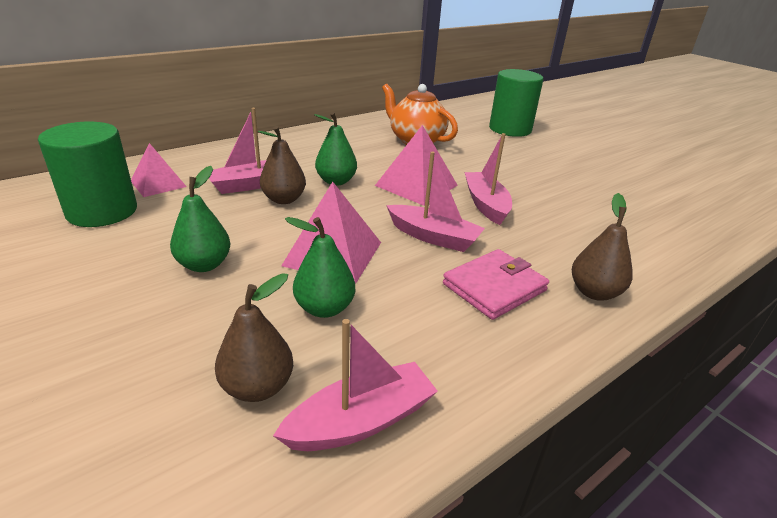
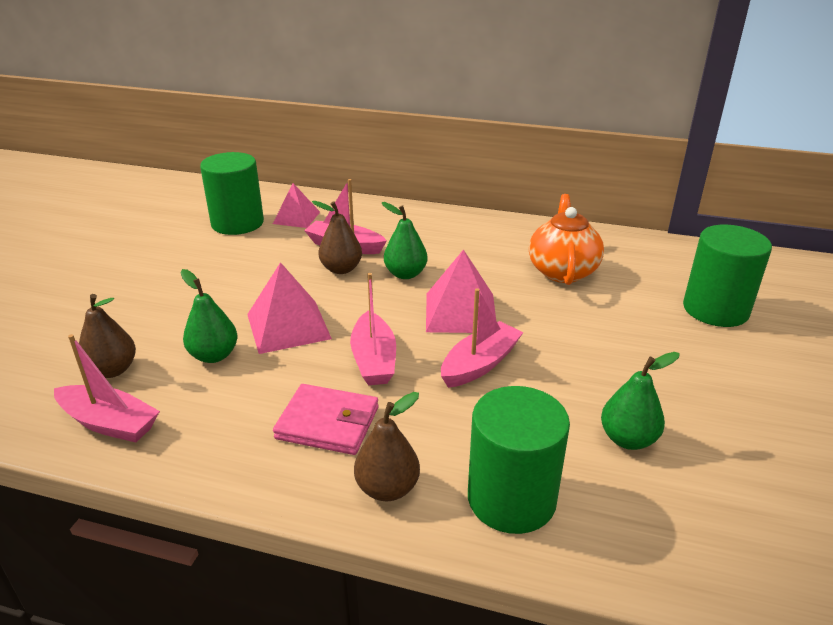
camera: 55 degrees right, 0 degrees up
green pear [170,166,230,272] -> green pear moved to [601,352,680,450]
none -> green cylinder [468,386,570,534]

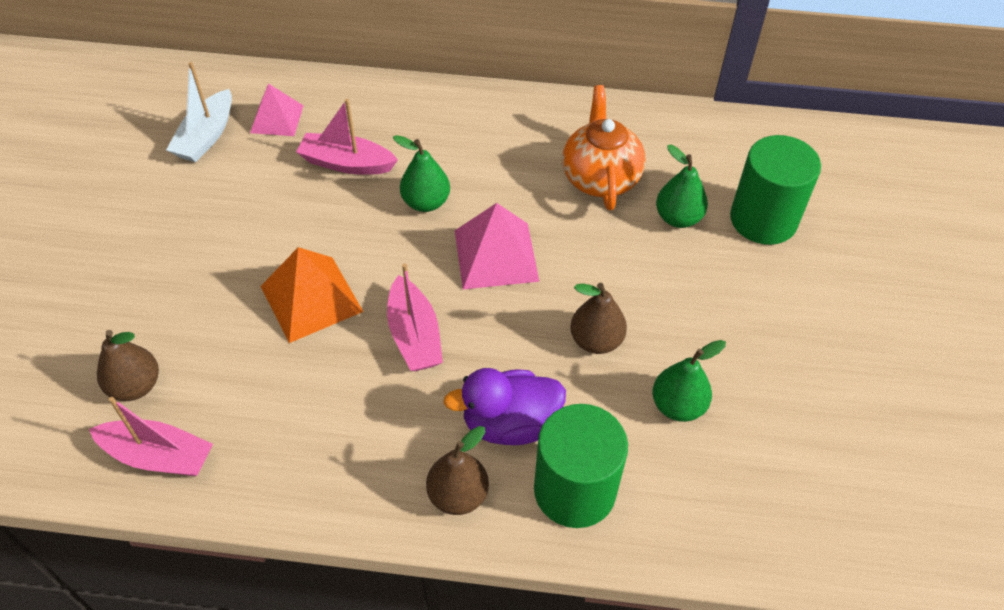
camera: 10 degrees left, 20 degrees up
green pear [180,269,237,363] -> green pear moved to [656,145,708,228]
green cylinder [200,152,264,235] -> white boat [166,62,232,162]
pink pyramid [247,262,332,354] -> orange pyramid [260,247,363,343]
pink wallet [273,384,379,455] -> none
brown pear [312,201,362,274] -> brown pear moved to [570,283,627,354]
pink boat [441,288,523,388] -> none
none -> purple duck [443,368,566,445]

